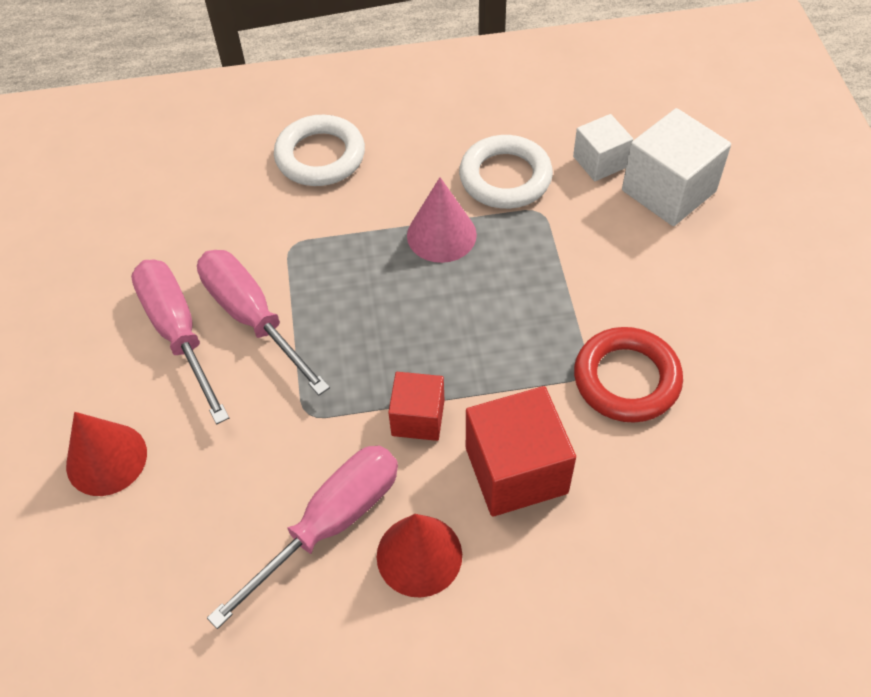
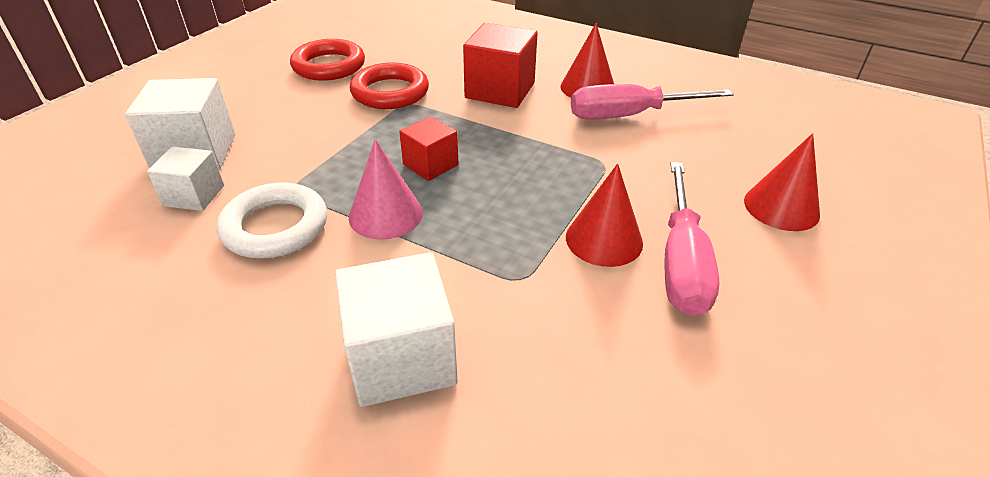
camera: 145 degrees left, 15 degrees down
pink screwdriver [197,250,330,395] -> red cone [566,164,643,267]
white ring [274,115,365,186] -> white cube [335,252,457,407]
red cube [388,372,444,441] -> red cube moved to [399,116,458,181]
none -> red ring [290,39,365,81]

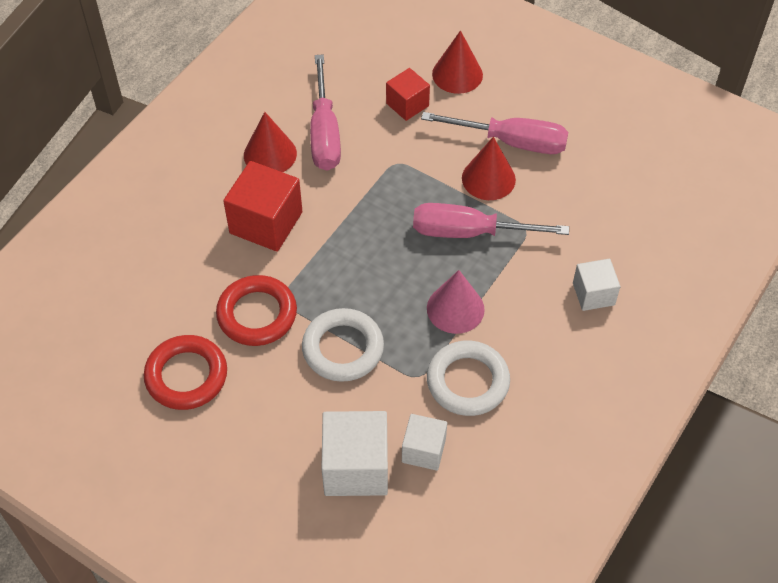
camera: 85 degrees left, 15 degrees up
white cube [335,252,457,407] -> white cube [573,259,620,311], size x0.60
red cube [399,116,458,181] -> red cube moved to [386,68,430,121]
none -> white ring [302,308,384,382]
none -> pink screwdriver [413,203,569,238]

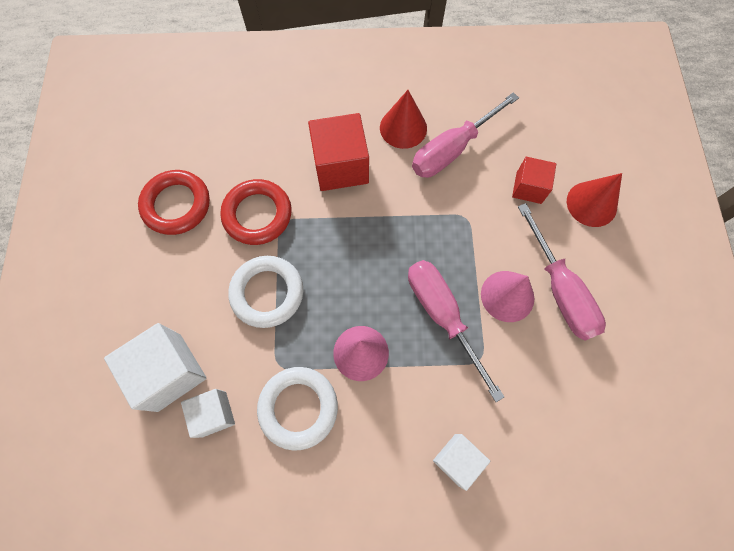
camera: 55 degrees right, 15 degrees up
red cone [462,137,516,200] -> pink cone [481,271,534,322]

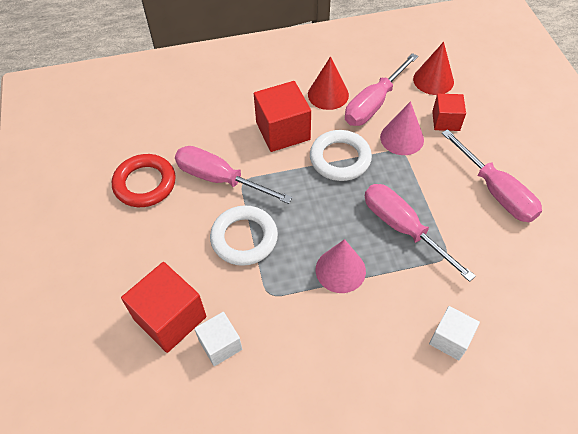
camera: 10 degrees left, 15 degrees down
white cube [104,323,207,412] -> red cube [121,262,206,353]
red ring [220,179,292,245] -> pink screwdriver [175,146,292,204]
white ring [257,367,338,450] -> white ring moved to [310,130,372,181]
pink cone [481,271,534,322] -> pink cone moved to [380,101,424,155]
red cone [567,173,622,227] -> red cone moved to [413,42,454,95]

